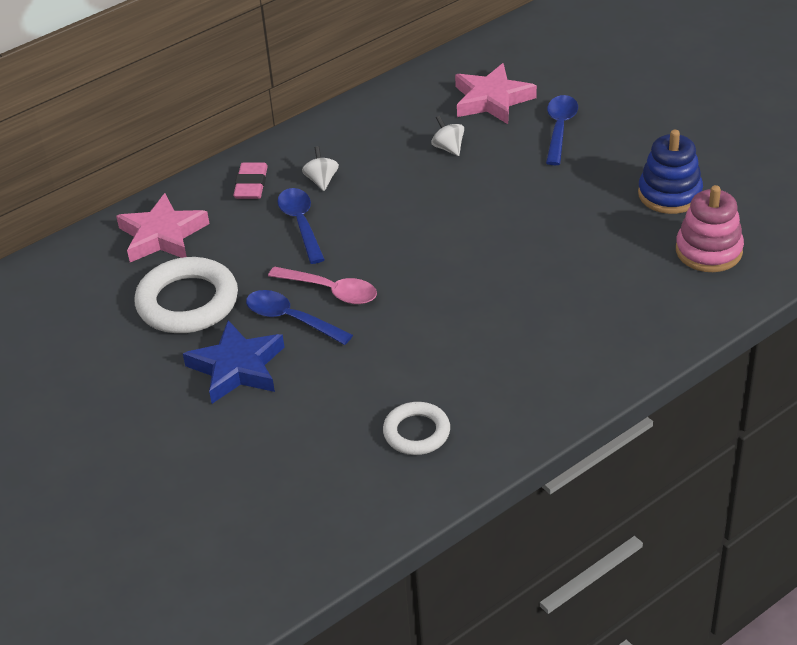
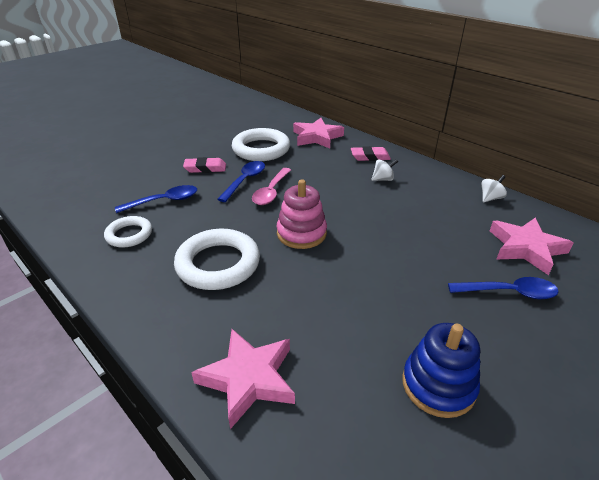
camera: 80 degrees right, 5 degrees down
blue star [183,320,285,404] -> pink eraser [183,157,226,173]
blue spoon [277,188,325,264] -> blue spoon moved to [115,185,197,213]
white spinning top [431,115,464,156] -> white spinning top moved to [481,175,507,202]
pink stacking toy [676,185,744,272] -> pink stacking toy moved to [277,179,327,249]
none -> white ring [174,229,260,290]
none -> pink star [191,329,295,429]

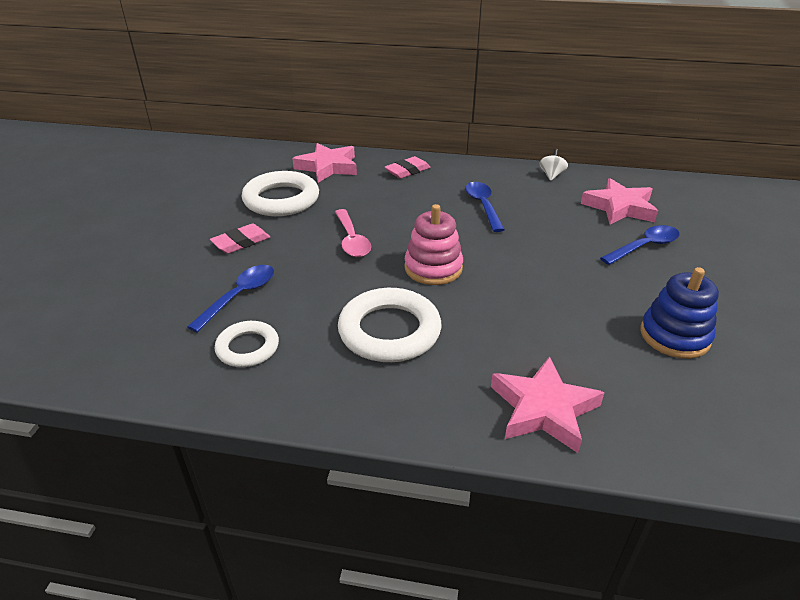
camera: 35 degrees left, 0 degrees up
blue spoon [217,161,265,202] -> blue spoon moved to [465,182,505,232]
white spinning top [371,159,398,181] -> none

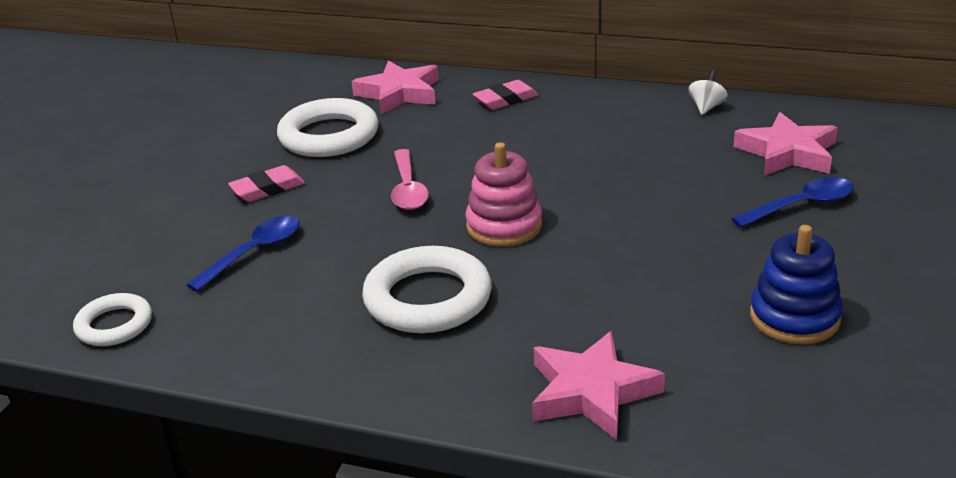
camera: 10 degrees right, 5 degrees down
white ring [215,321,279,367] -> white ring moved to [73,293,152,346]
blue spoon [465,182,505,232] -> none

